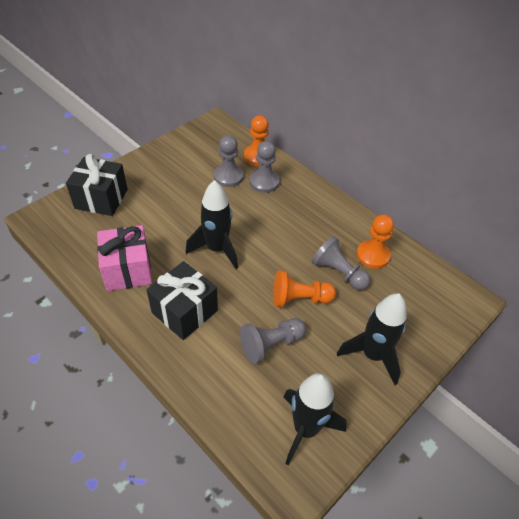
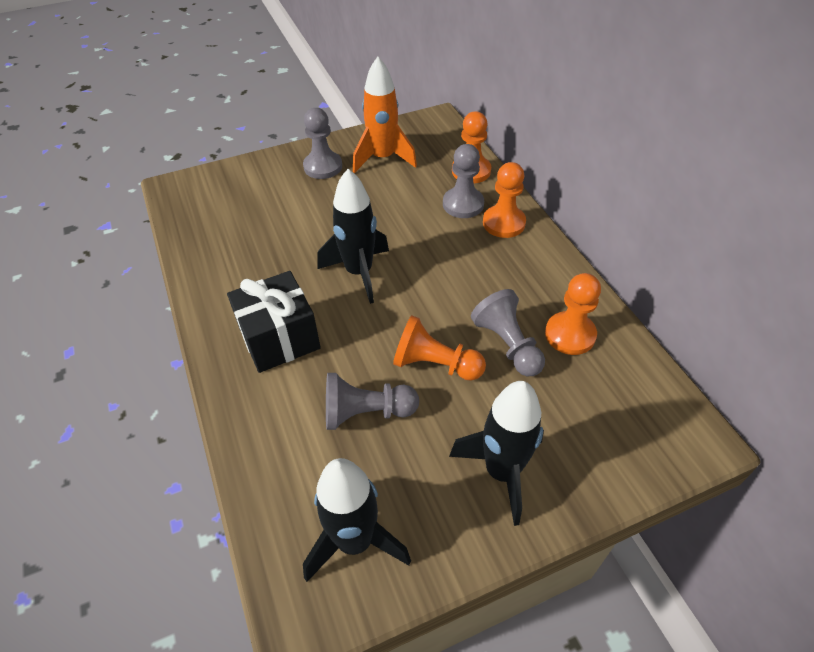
camera: 25 degrees right, 0 degrees up
black gift [66,154,128,216] -> none
pink gift [97,225,152,291] -> none
grey pawn [214,135,244,187] -> grey pawn moved to [303,108,342,179]
none -> orange rocket [353,57,417,173]
none -> orange pawn [483,162,526,238]

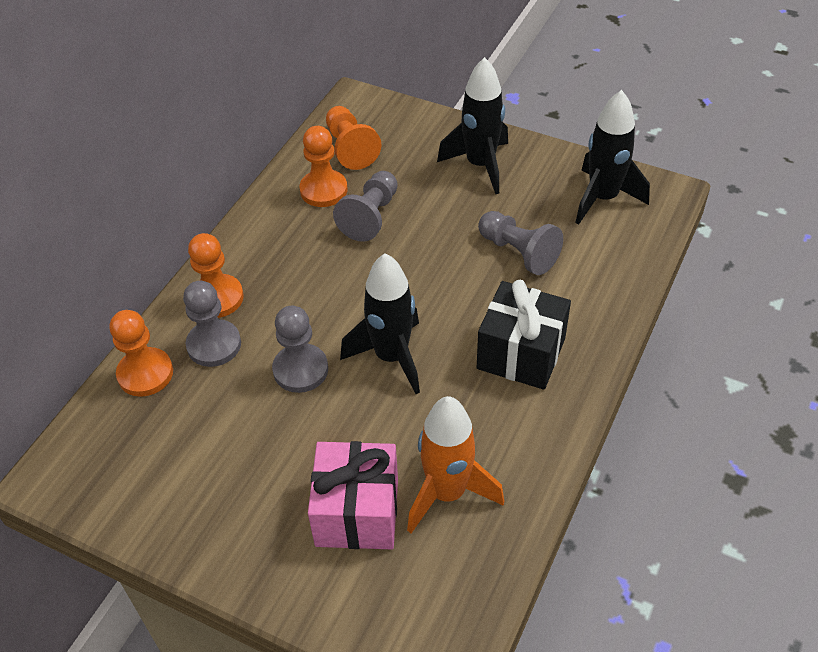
camera: 130 degrees left, 0 degrees up
grey pawn [303,108,342,179] -> grey pawn moved to [272,306,328,393]
orange rocket [353,57,417,173] -> orange rocket moved to [407,396,504,533]
orange pawn [393,315,486,381] -> orange pawn moved to [326,106,381,170]
none -> pink gift [308,441,398,549]

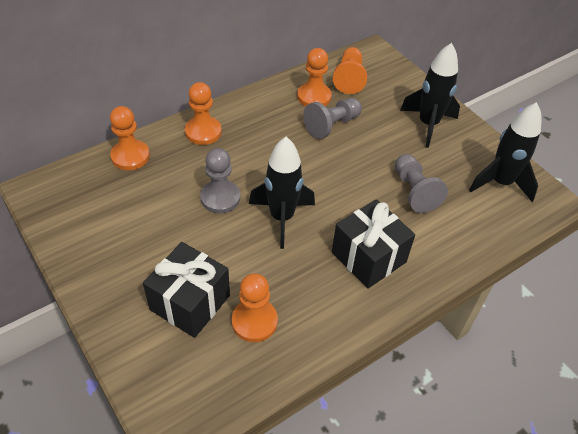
camera: 25 degrees right, 0 degrees up
grey pawn [183,281,241,367] -> none
pink gift [308,441,398,549] -> black gift [143,242,230,338]
orange rocket [407,396,504,533] -> orange pawn [232,273,278,342]

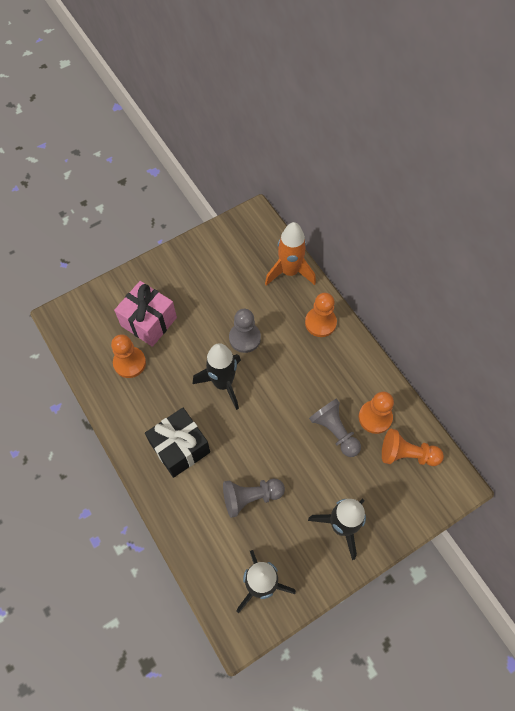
camera: 95 degrees right, 15 degrees up
orange pawn [110,106,150,170] -> orange rocket [265,222,316,286]
black gift [143,242,230,338] -> pink gift [114,281,177,347]

